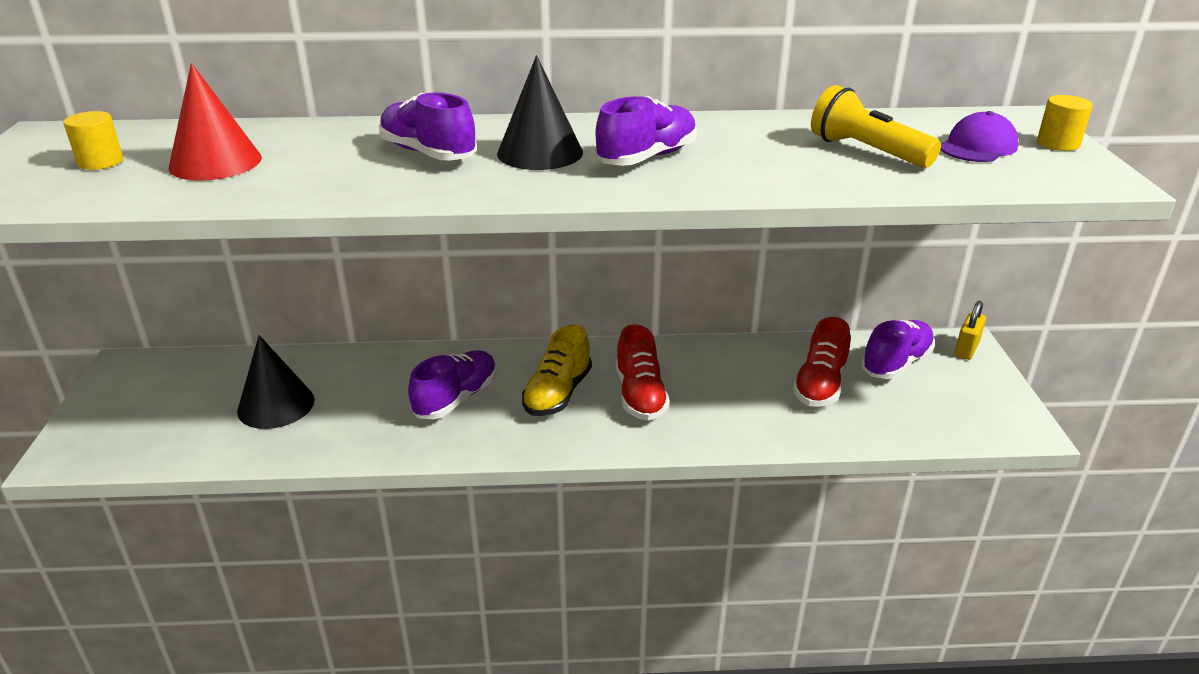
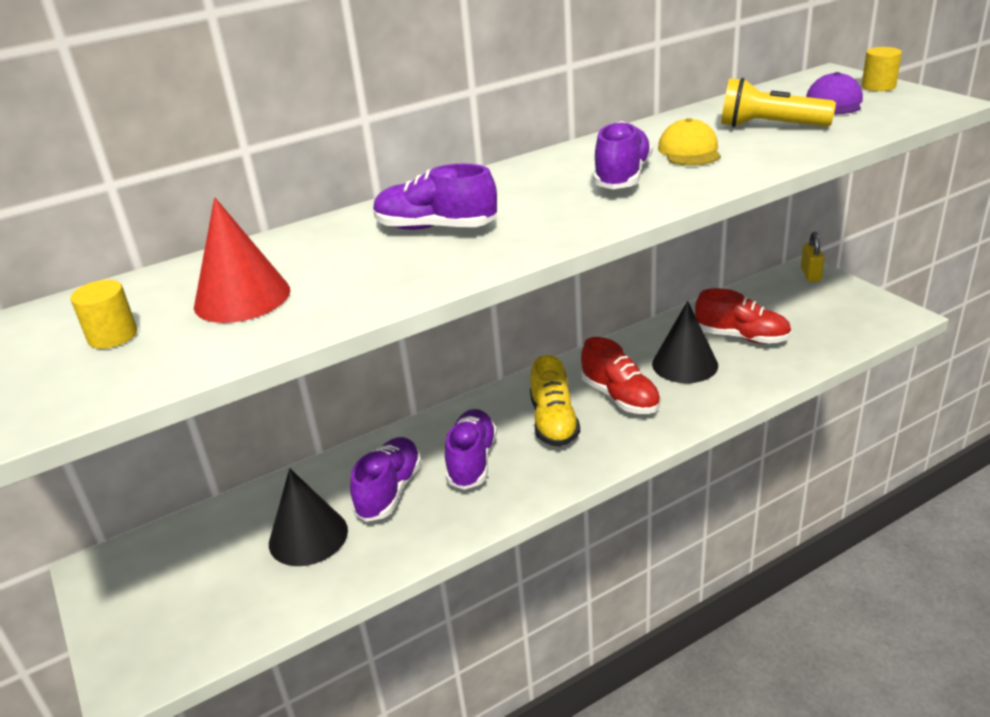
camera: 25 degrees left, 0 degrees up
black cone [497,55,583,170] -> black cone moved to [652,301,718,383]
red shoe [792,317,851,407] -> red shoe turned 60 degrees counterclockwise [695,288,792,344]
purple shoe [861,320,935,379] -> purple shoe moved to [350,437,422,522]
none -> yellow cap [658,118,721,166]

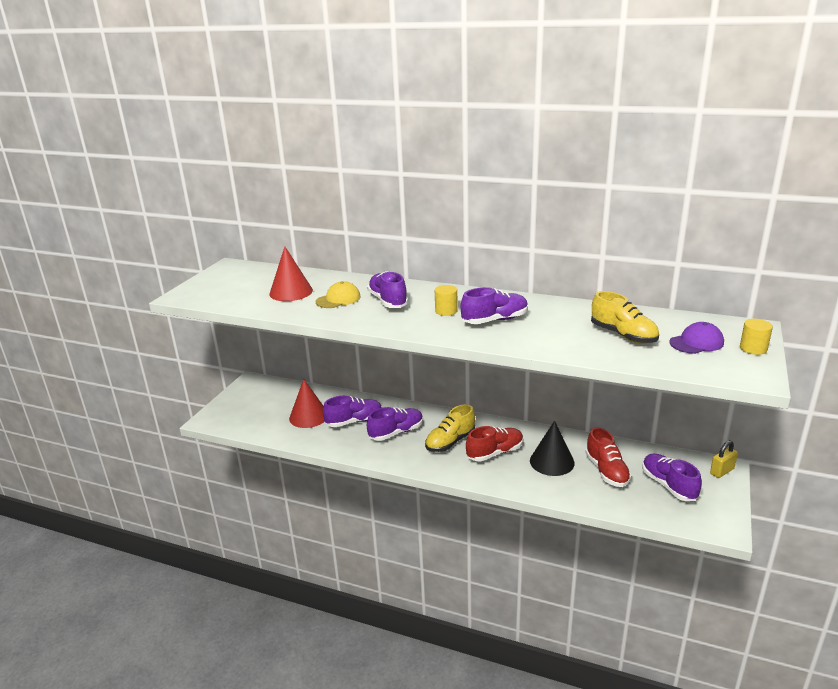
camera: 50 degrees right, 5 degrees down
yellow cylinder [70,280,137,349] -> yellow cylinder moved to [435,285,458,316]
black cone [269,468,348,566] -> red cone [289,379,325,428]
red shoe [581,337,661,414] -> red shoe turned 135 degrees counterclockwise [466,426,523,461]
yellow cap [658,118,721,166] -> yellow cap moved to [316,281,361,308]
yellow flashlight [721,78,836,127] -> yellow shoe [591,291,659,344]
none -> purple shoe [642,453,702,501]

